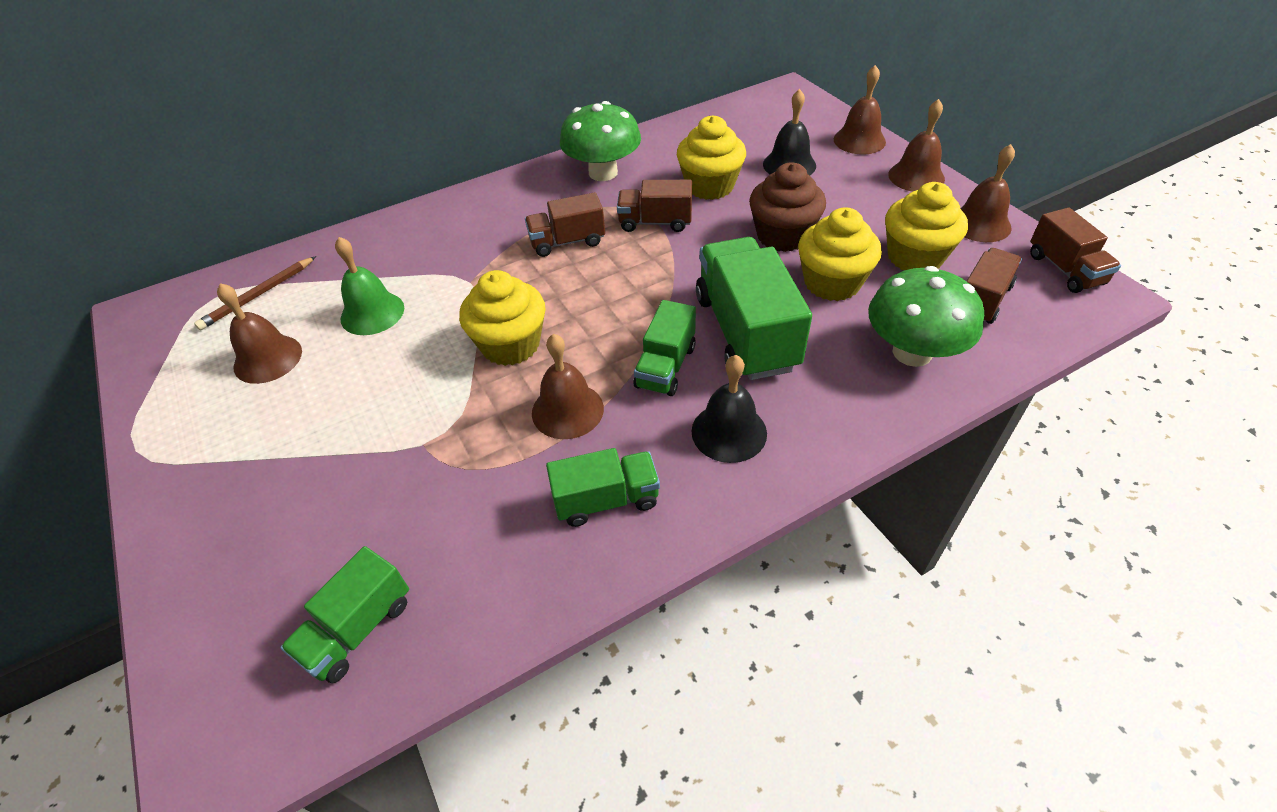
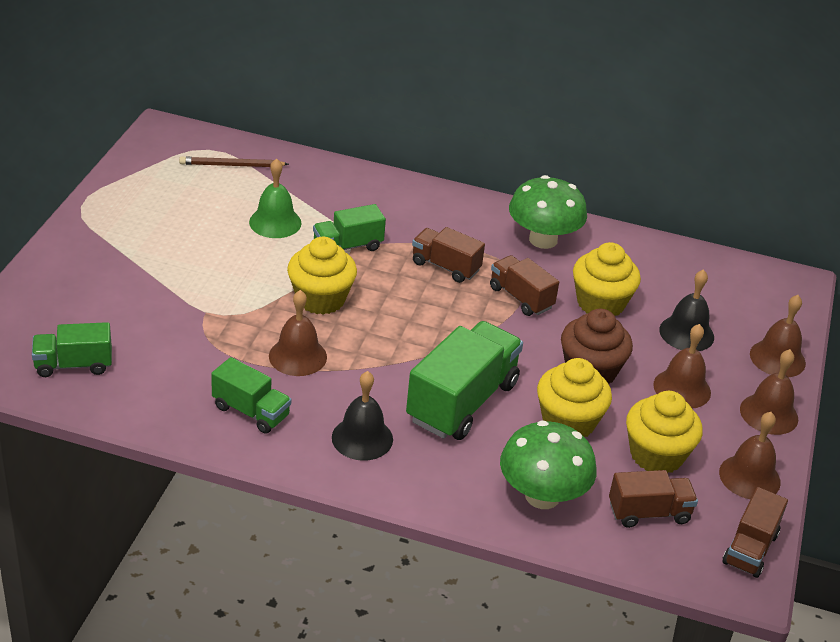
camera: 40 degrees right, 10 degrees down
brown bell [217,283,302,384] -> brown bell moved to [653,324,711,409]
green truck [634,300,696,396] -> green truck moved to [313,204,386,251]

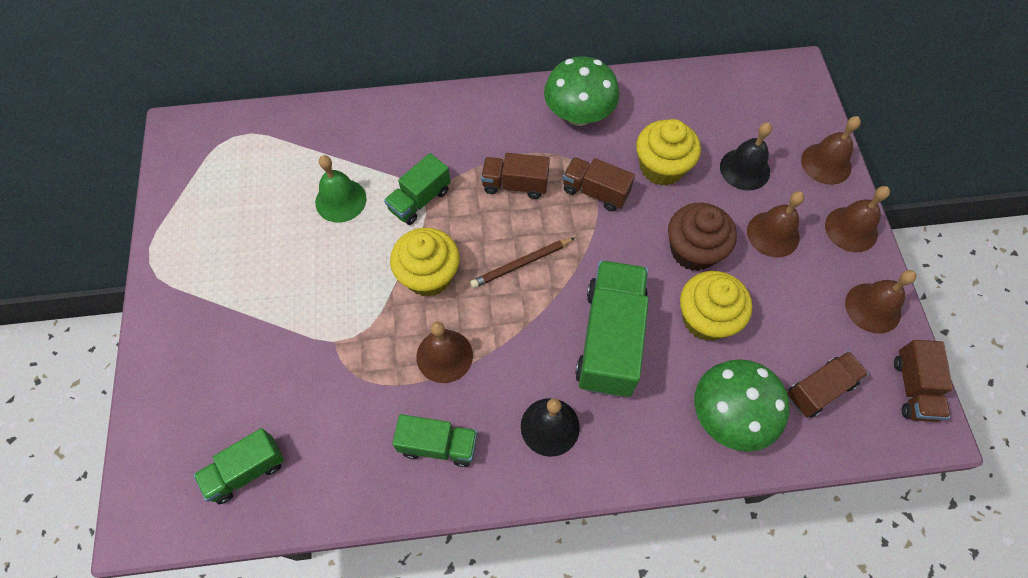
camera: 20 degrees left, 25 degrees up
brown pencil [179,157,289,167] -> brown pencil moved to [470,238,575,288]
yellow cupcake [626,391,703,473] -> none

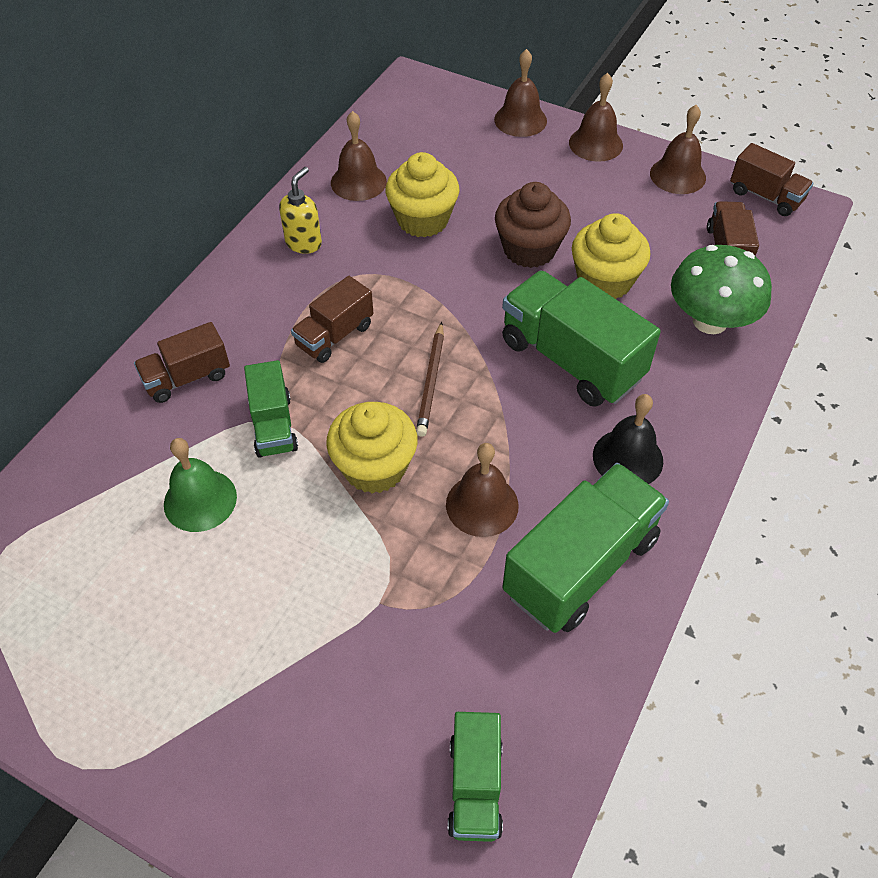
camera: 55 degrees left, 10 degrees down
green truck [392,414,477,467] -> green truck [502,463,669,633], size x1.75
green mushroom [544,56,619,126] -> yellow soap dispenser [279,167,322,254]
brown truck [563,157,635,211] -> brown truck moved to [134,322,230,403]
black bell [720,122,772,191] -> none
brown bell [747,191,804,257] -> brown bell moved to [331,111,387,201]

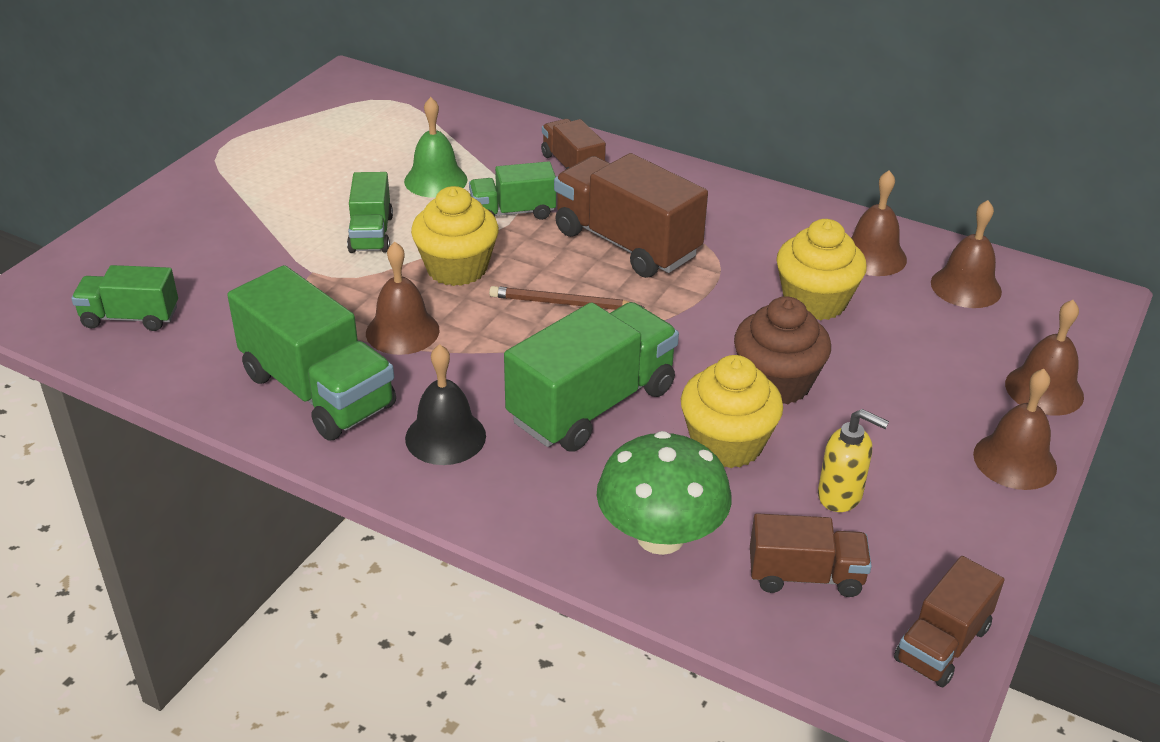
camera: 90 degrees right, 15 degrees down
yellow soap dispenser [279,167,322,254] -> yellow soap dispenser moved to [818,409,889,512]
brown truck [291,276,374,363] -> brown truck [554,153,708,278], size x1.75
brown bell [650,105,706,194] -> brown bell moved to [931,200,1002,308]
none -> green truck [347,172,393,253]

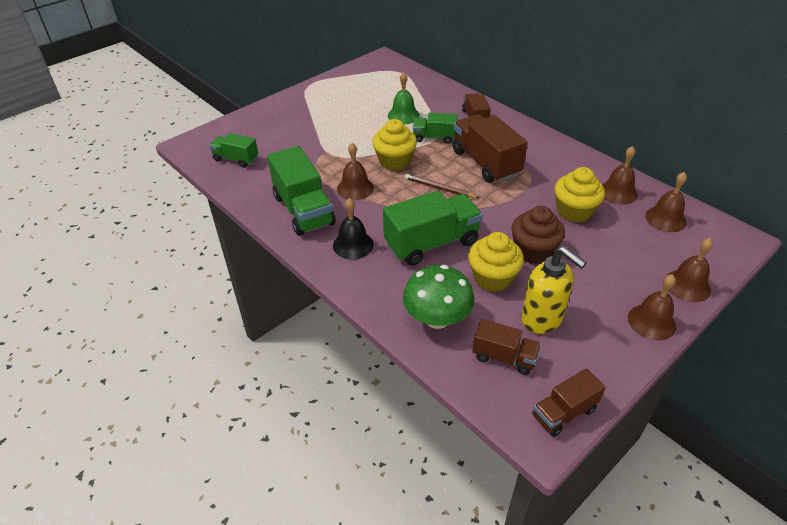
camera: 20 degrees right, 5 degrees up
green truck [347,172,393,253] -> none
yellow soap dispenser [818,409,889,512] -> yellow soap dispenser [521,246,587,334], size x1.60

